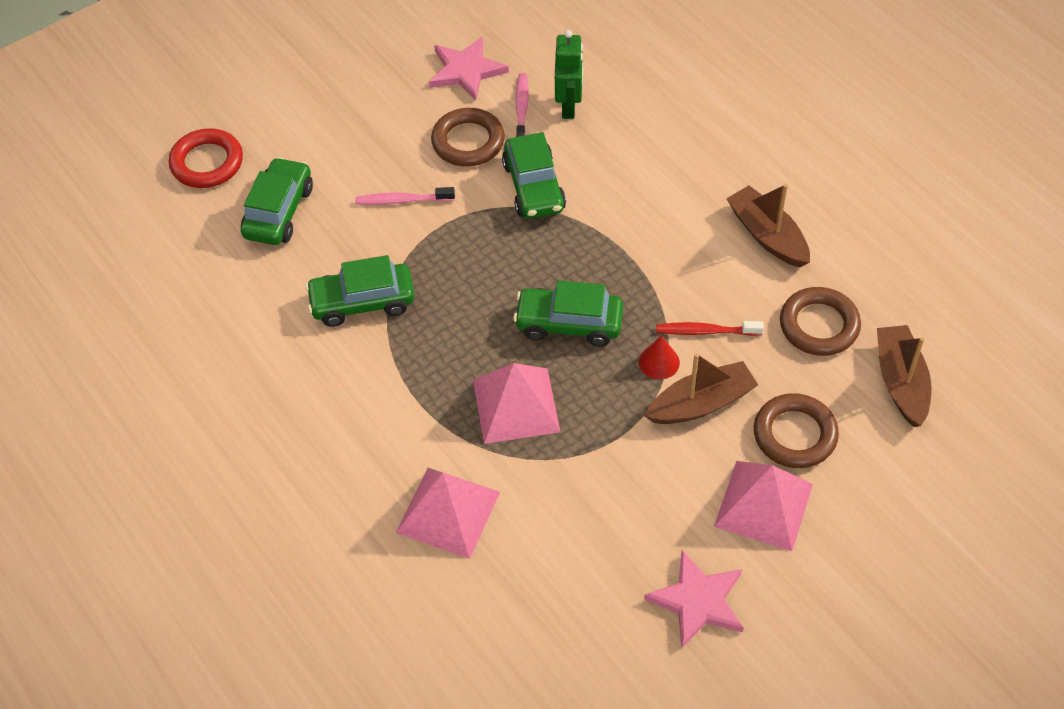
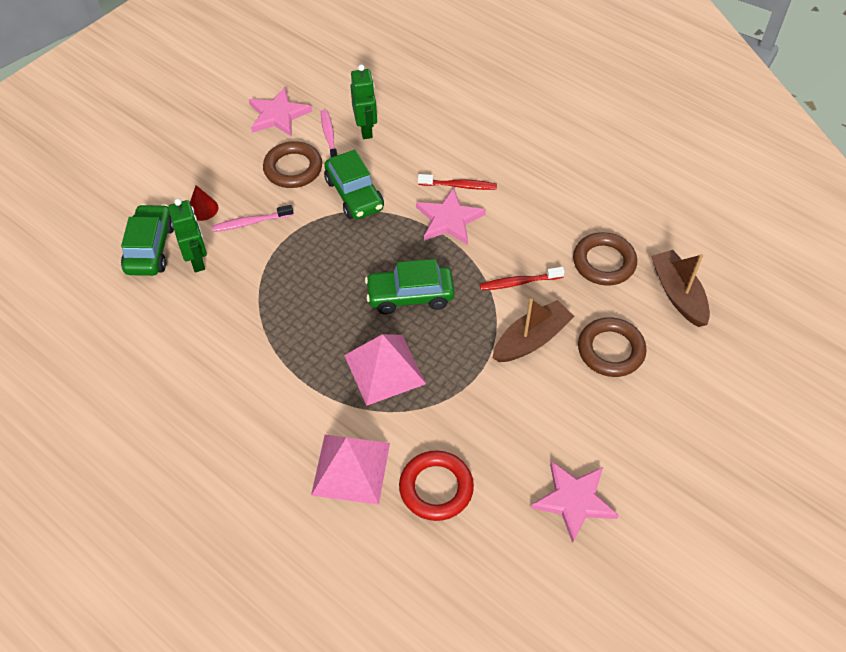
camera: 15 degrees left, 0 degrees up
red ring [169,128,243,188] -> red ring moved to [399,450,474,521]
green car [305,255,415,327] -> none
red cone [639,336,680,379] -> red cone moved to [190,185,218,221]
pink pyramid [714,461,813,551] -> none
brown boat [726,184,810,267] -> none
none -> green robot [168,199,207,272]
none -> pink star [416,188,486,245]
none -> red toothbrush [418,174,497,190]

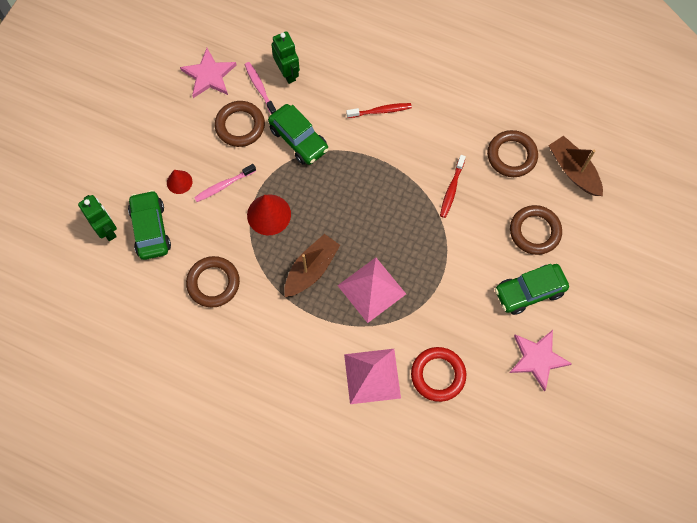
camera: 15 degrees left, 15 degrees up
green robot [168,199,207,272] -> green robot moved to [78,195,117,241]
green car [365,259,455,314] -> green car moved to [495,264,569,315]
pink star [416,188,486,245] -> none
red toothbrush [480,267,565,291] -> red toothbrush turned 45 degrees counterclockwise [440,155,466,218]
brown boat [493,298,575,362] -> brown boat moved to [284,234,340,297]
none -> brown ring [186,256,240,308]
none -> red cone [247,195,291,235]

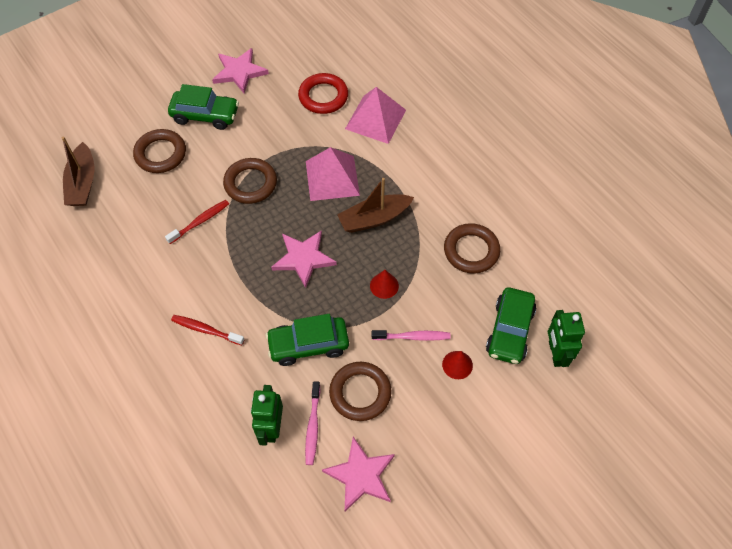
camera: 150 degrees left, 10 degrees down
red cone [247,195,291,235] -> red cone [370,270,399,299], size x0.59
green car [268,104,329,165] -> green car turned 90 degrees counterclockwise [266,314,349,366]
brown ring [487,130,538,177] -> brown ring moved to [223,158,277,204]
none -> pink star [271,230,337,288]

